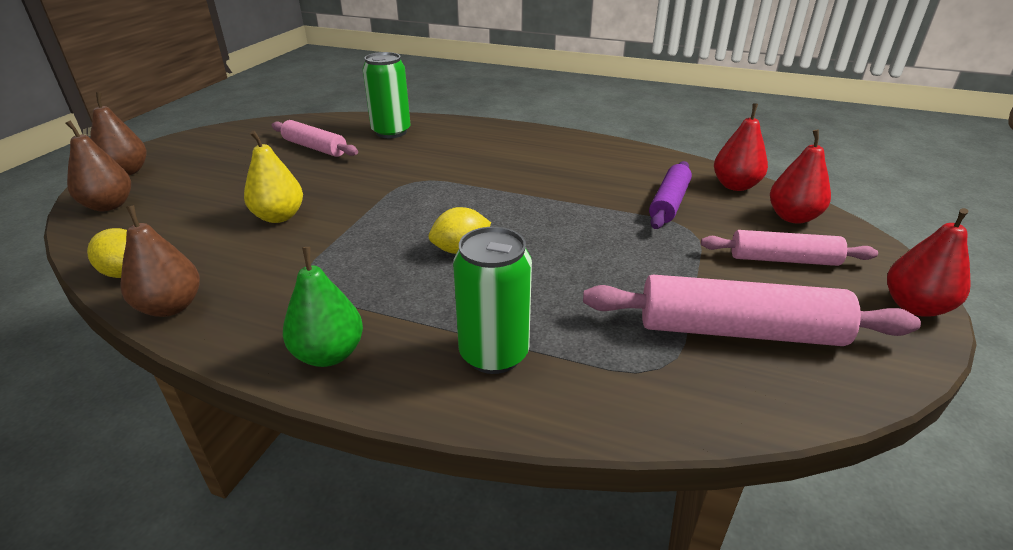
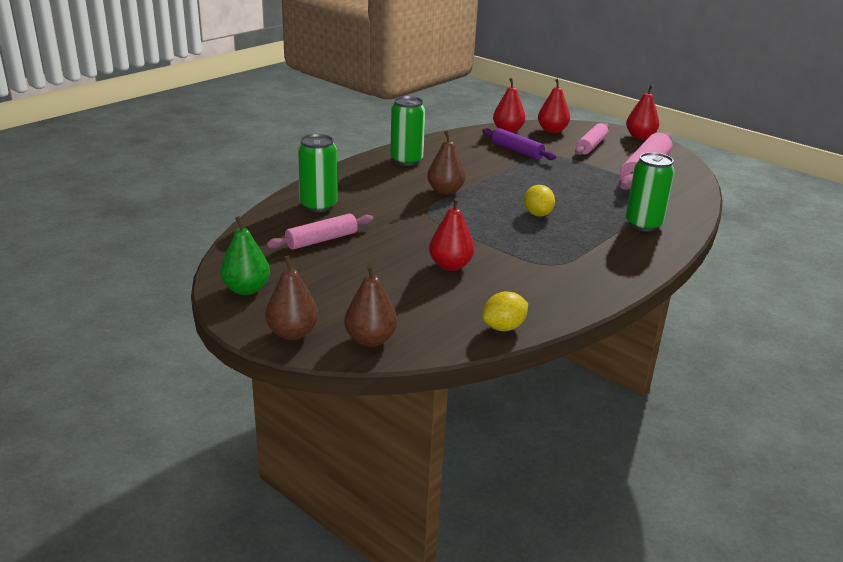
camera: 70 degrees left, 5 degrees down
brown pear [120,205,200,317] -> brown pear moved to [427,131,466,195]
yellow pear [244,131,303,223] -> red pear [429,198,474,271]
green pear [283,247,363,367] -> green pear moved to [220,216,270,295]
none -> green can [390,96,425,166]

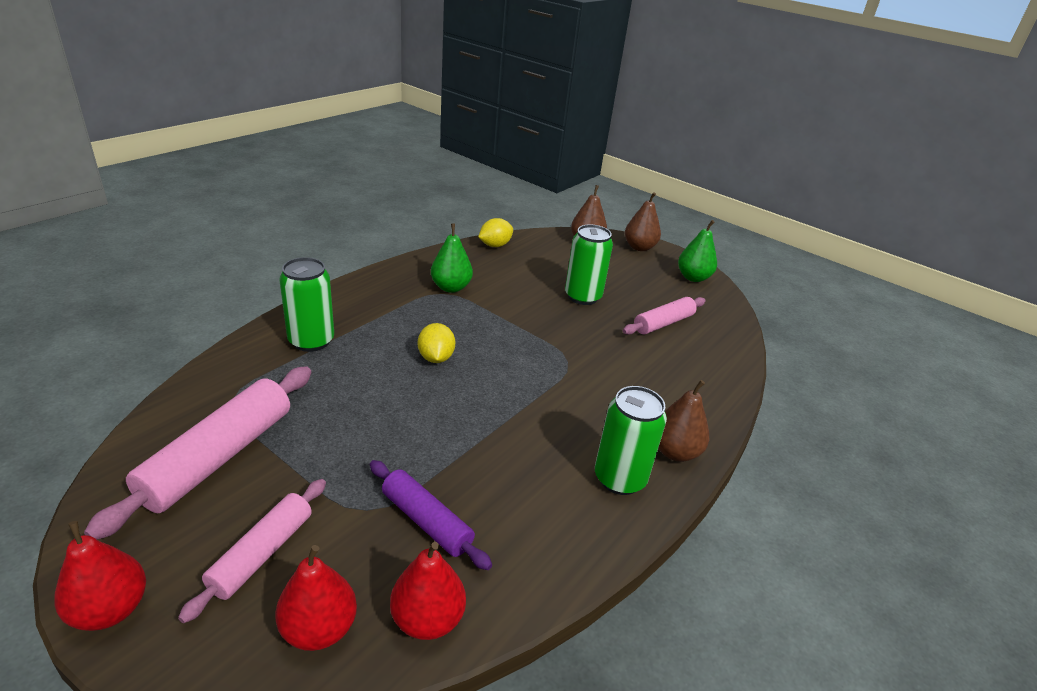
camera: 175 degrees right, 5 degrees up
green can [298,134,337,213] -> green can moved to [565,224,613,305]
brown pear [427,131,466,195] -> brown pear moved to [658,380,709,462]
red pear [429,198,474,271] -> none
none -> green pear [431,224,473,293]

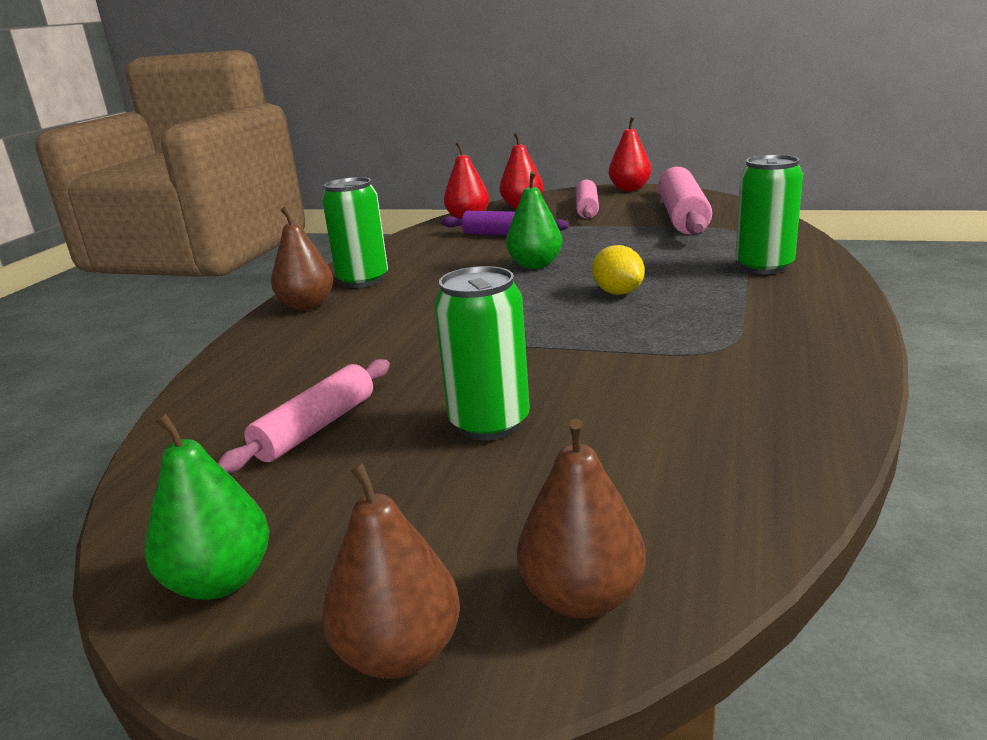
camera: 165 degrees right, 10 degrees down
green pear [431,224,473,293] -> green pear moved to [506,171,563,269]
yellow lemon [478,218,513,247] -> none

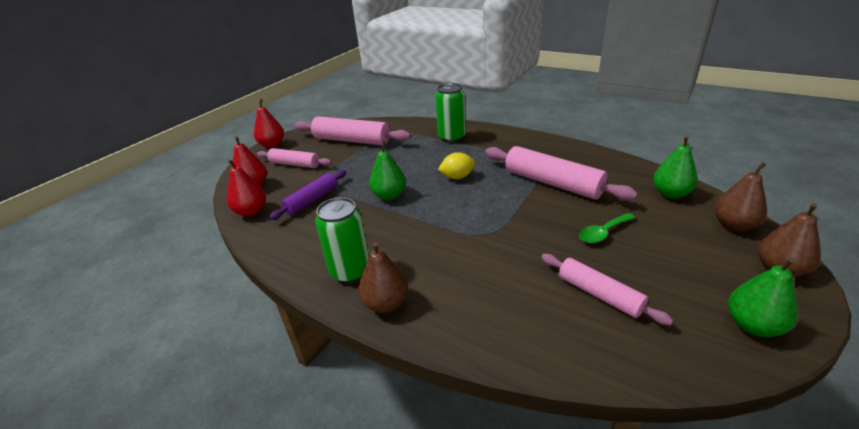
camera: 75 degrees left, 10 degrees up
green can [434,266,530,440] -> green spoon [579,213,635,243]
none -> pink rolling pin [485,146,638,201]
none -> green pear [653,136,698,199]

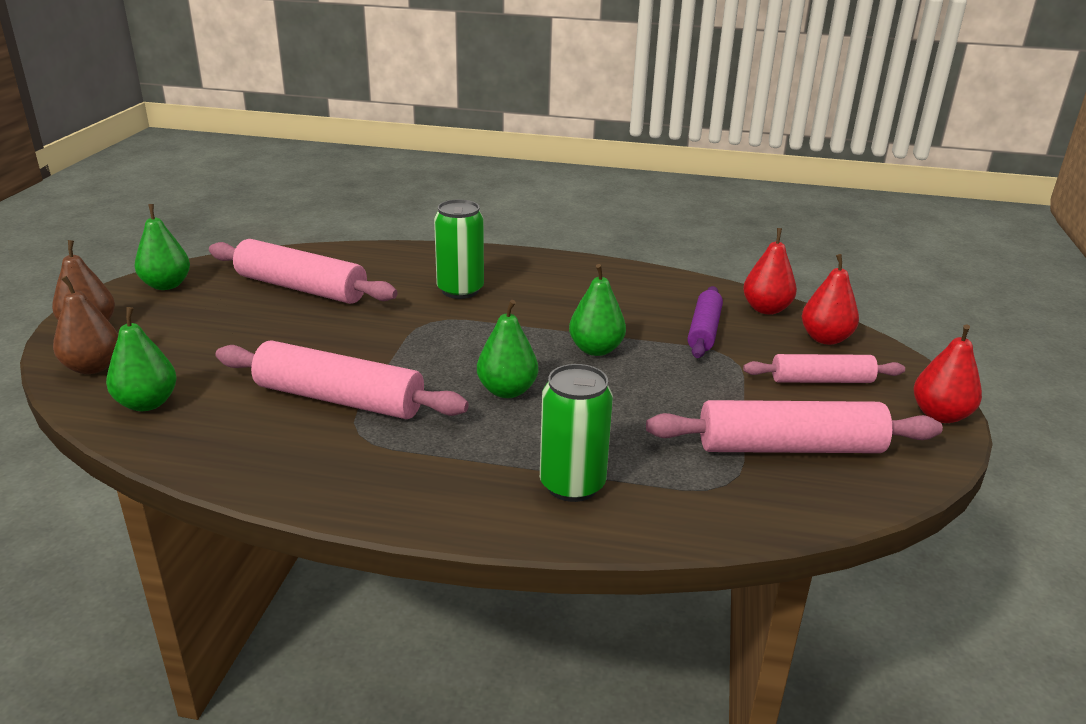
camera: 155 degrees right, 5 degrees down
green can [315,197,369,283] -> green can moved to [434,199,484,299]
brown pear [358,242,408,313] -> none
yellow lemon [438,152,475,179] -> green pear [477,300,538,398]
pink rolling pin [541,254,673,326] -> pink rolling pin [209,239,398,304], size x1.61
green spoon [579,213,635,243] -> none

